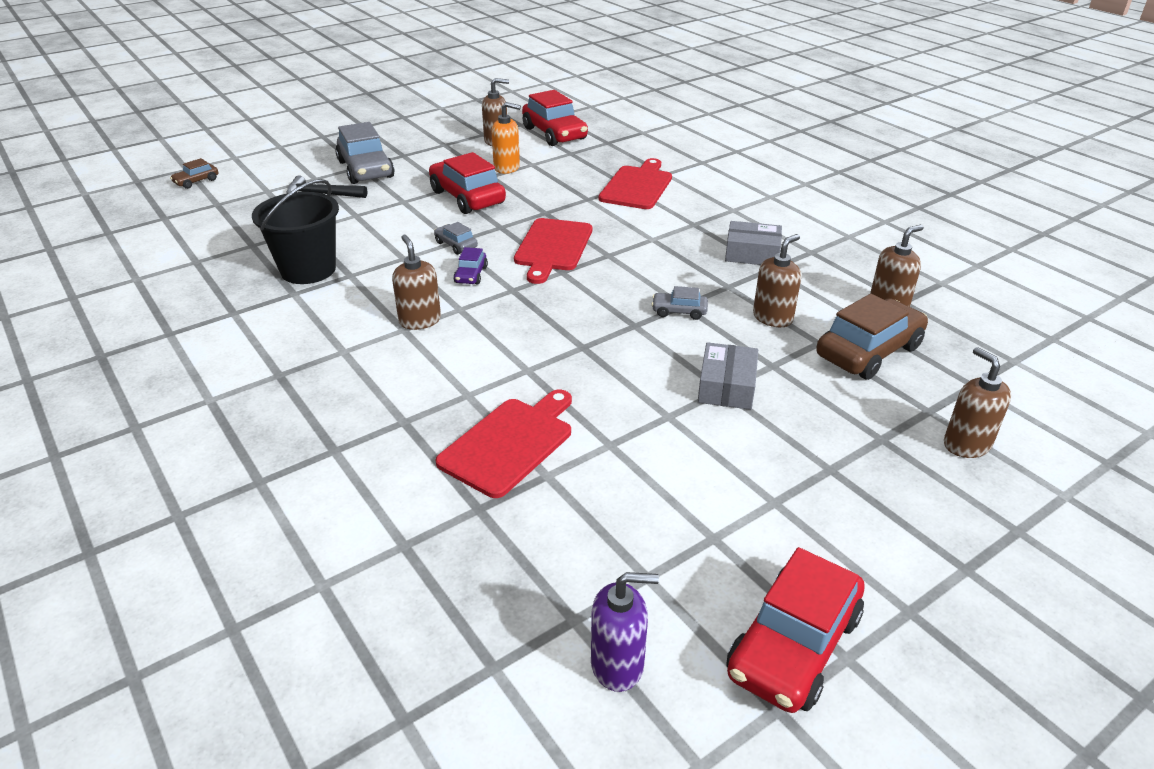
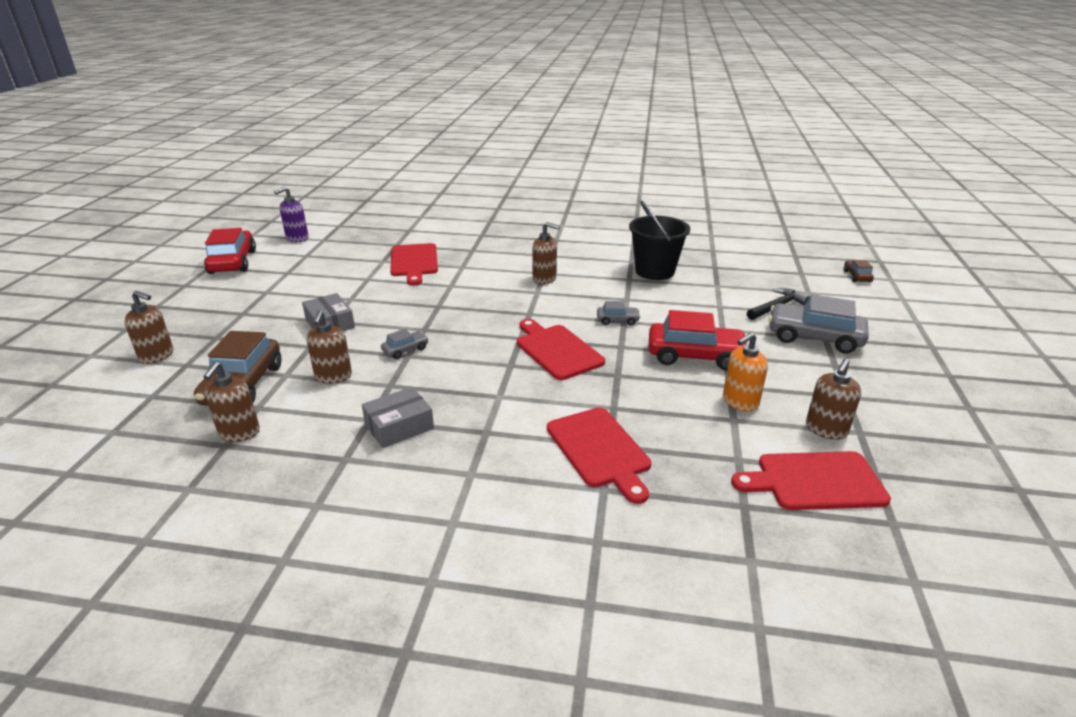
camera: 135 degrees right, 5 degrees down
purple car [453,247,488,285] -> none
red car [522,90,588,146] -> red cutting board [731,451,891,510]

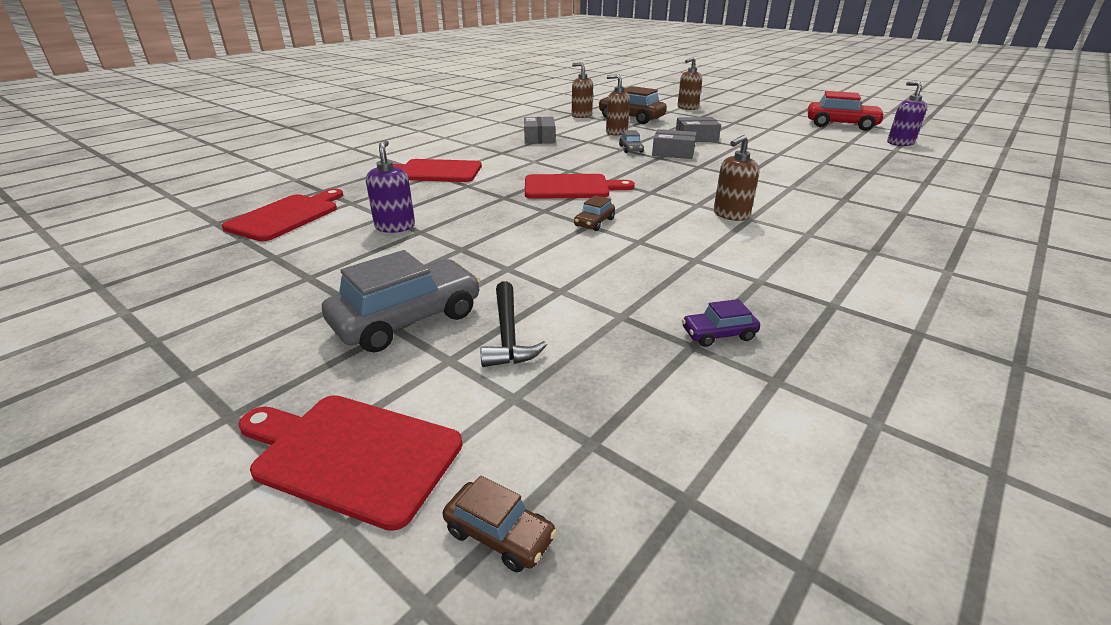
camera: 120 degrees right, 0 degrees up
red cutting board [390,243,438,285] -> red cutting board moved to [238,395,463,531]
grey car [597,301,641,325] -> brown car [574,195,615,231]
black bucket [629,200,690,280] -> none
red car [648,310,747,370] -> none
orange soap dispenser [723,333,768,412] -> purple soap dispenser [366,140,415,233]
brown soap dispenser [806,359,861,440] -> none
none -> grey box [652,129,697,159]
none -> purple car [682,299,760,347]

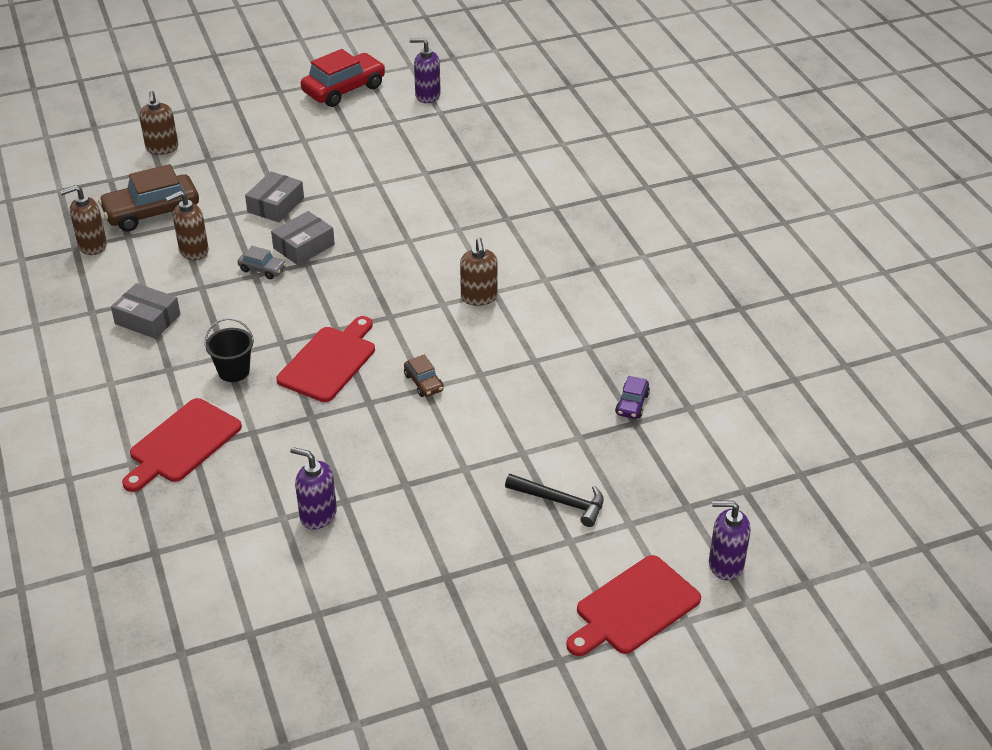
camera: 60 degrees left, 10 degrees up
red cutting board [222,189,343,242] -> none
grey car [322,250,481,352] -> none
brown car [443,476,557,573] -> purple soap dispenser [709,501,751,580]
none -> black bucket [205,318,254,382]

